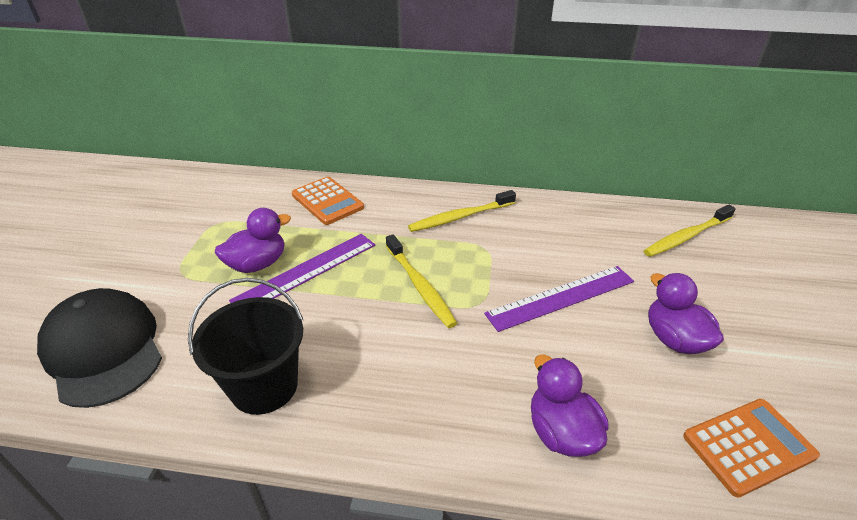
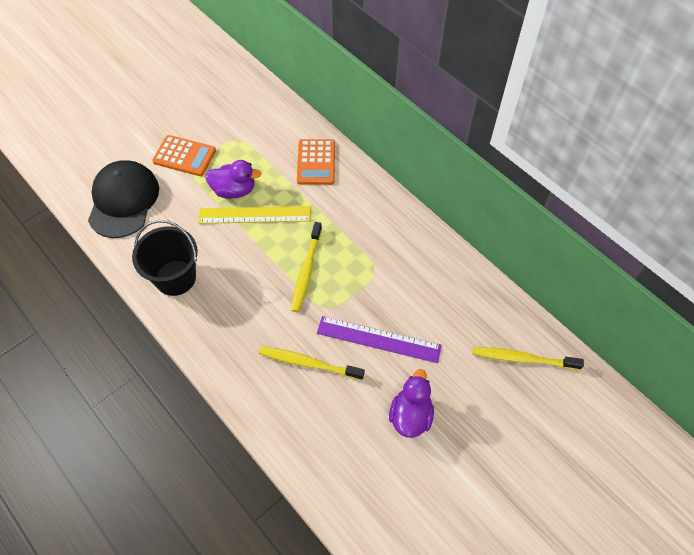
camera: 40 degrees right, 20 degrees up
purple ruler [229,234,375,303] -> yellow ruler [198,206,311,224]
yellow toothbrush [408,190,516,232] -> yellow toothbrush moved to [259,346,365,380]
purple duck [531,355,609,457] -> none
orange calculator [683,399,820,498] -> orange calculator moved to [152,135,216,176]

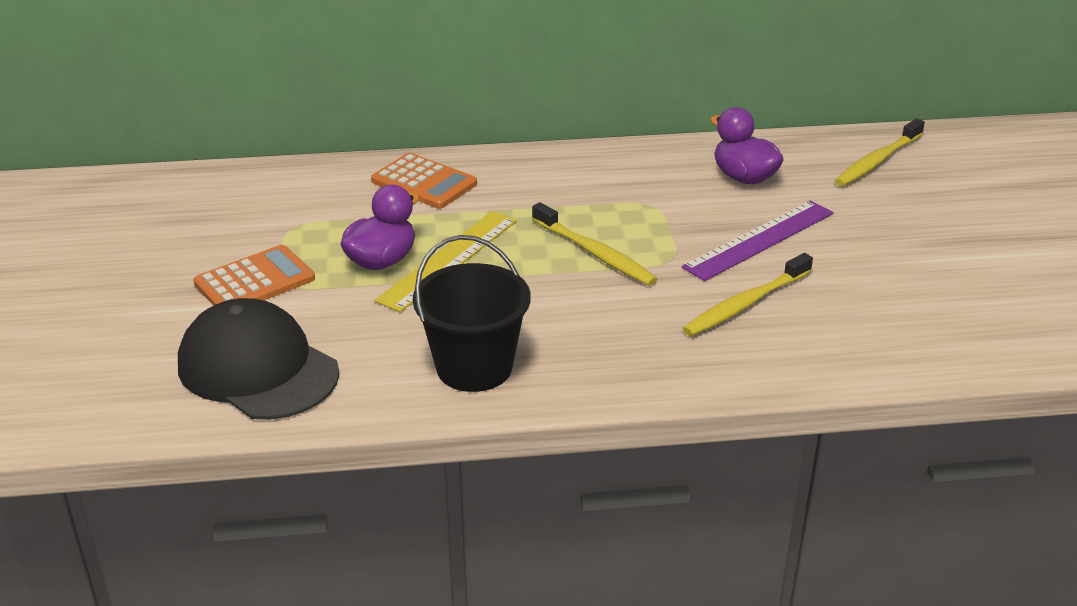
camera: 55 degrees left, 25 degrees down
purple duck [389,369,434,438] -> purple duck moved to [710,107,784,184]

